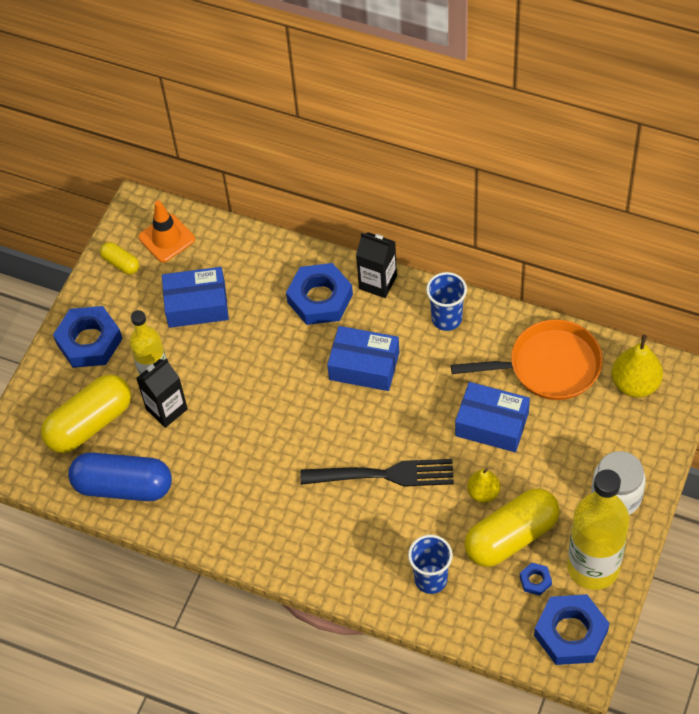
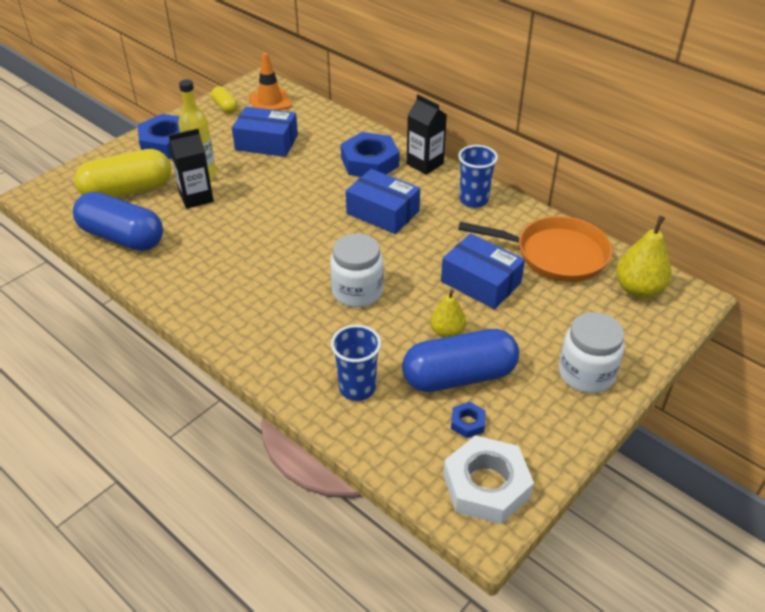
camera: 15 degrees right, 15 degrees down
black fork [301,459,454,487] -> white jar [330,233,384,307]
yellow capsule [464,488,560,567] -> blue capsule [402,329,519,392]
blue nut [534,594,610,665] -> white nut [443,435,534,524]
yellow bottle [567,469,630,590] -> none

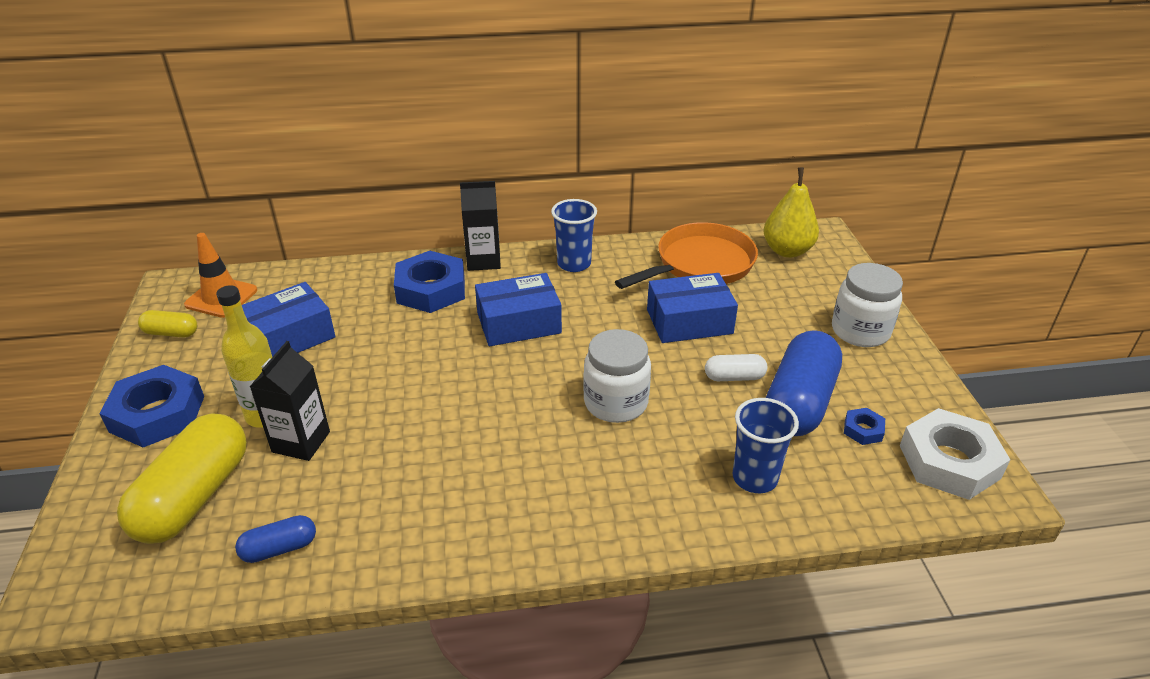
camera: 50 degrees left, 5 degrees down
blue capsule [73,192,163,251] -> blue capsule [235,515,316,563], size x0.48
yellow pear [430,289,466,338] -> white capsule [705,354,767,381]

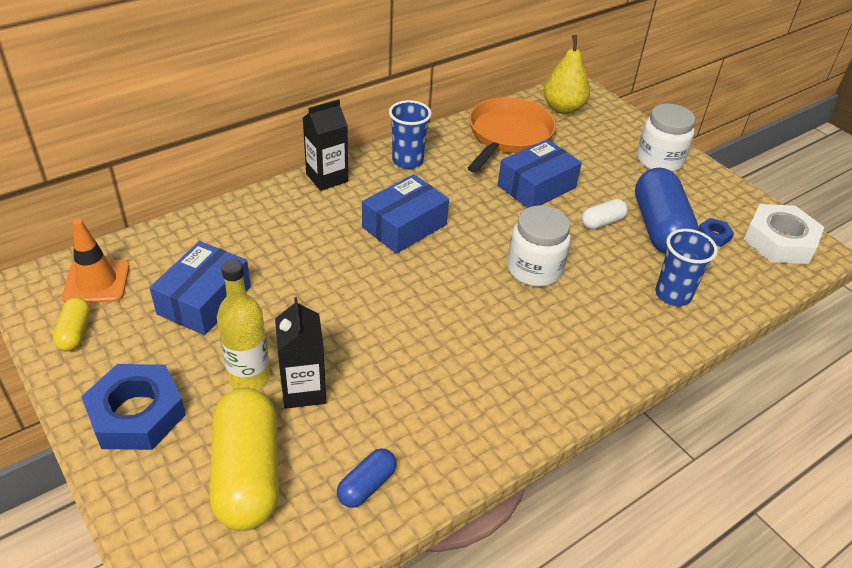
camera: 30 degrees left, 5 degrees up
yellow capsule [138,310,197,338] -> yellow capsule turned 75 degrees counterclockwise [53,298,91,351]
blue nut [394,251,465,313] -> none

